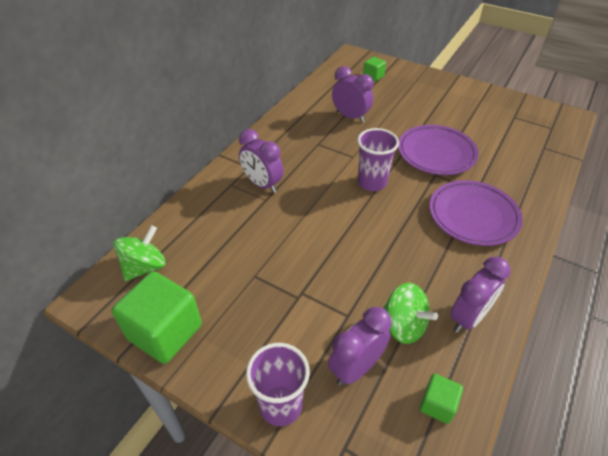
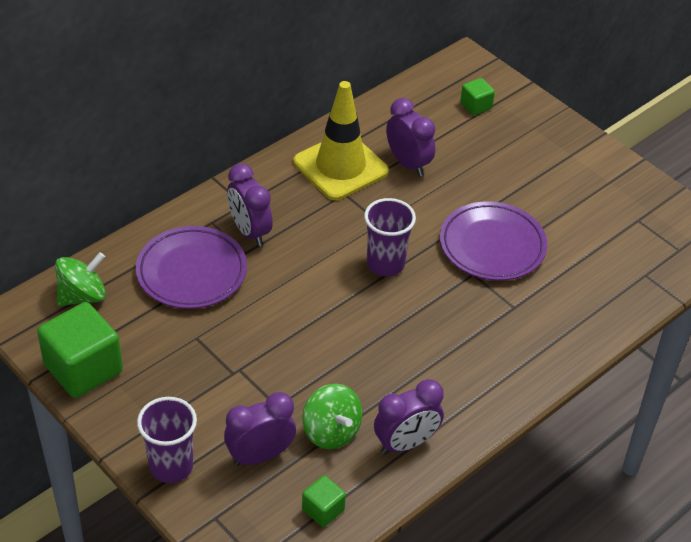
camera: 15 degrees right, 0 degrees up
purple plate [430,180,523,246] -> purple plate moved to [136,226,247,309]
none -> yellow traffic cone [293,81,389,200]

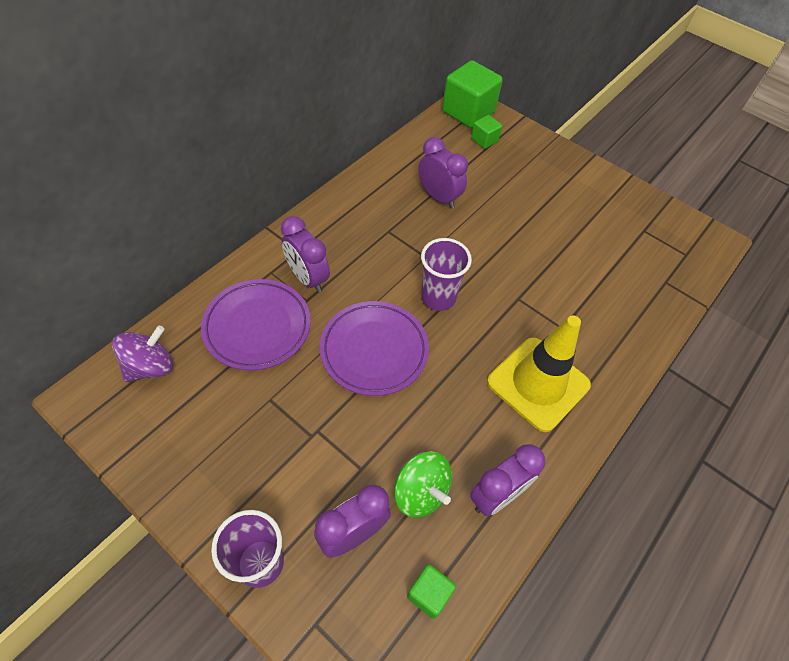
camera: 10 degrees left, 10 degrees up
green cube [37,302,123,398] -> green cube moved to [442,61,503,128]
green spinning top [55,252,106,306] -> purple spinning top [112,325,173,382]
yellow traffic cone [293,81,389,200] -> yellow traffic cone moved to [487,315,591,432]
purple plate [440,201,547,281] -> purple plate moved to [320,301,429,396]

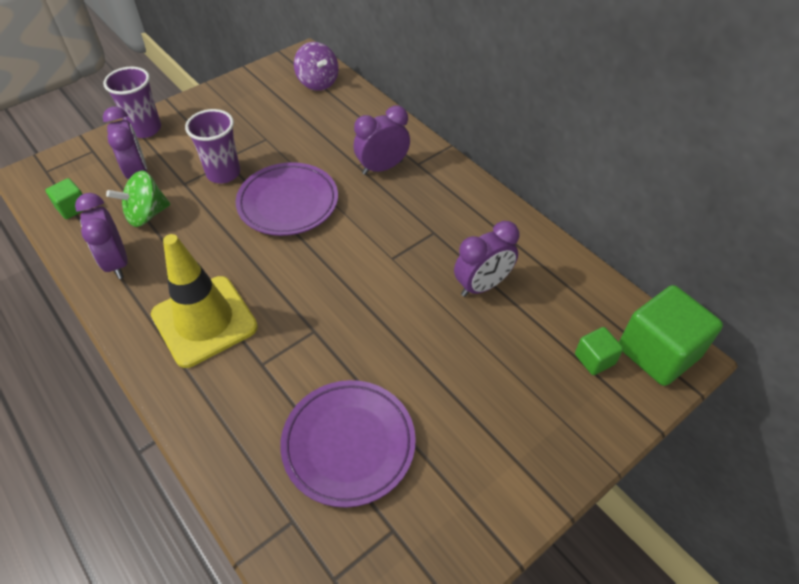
camera: 105 degrees right, 5 degrees down
purple plate [201,279,311,371] -> purple plate moved to [280,380,416,508]
purple cup [421,238,472,311] -> purple cup moved to [185,109,240,183]

